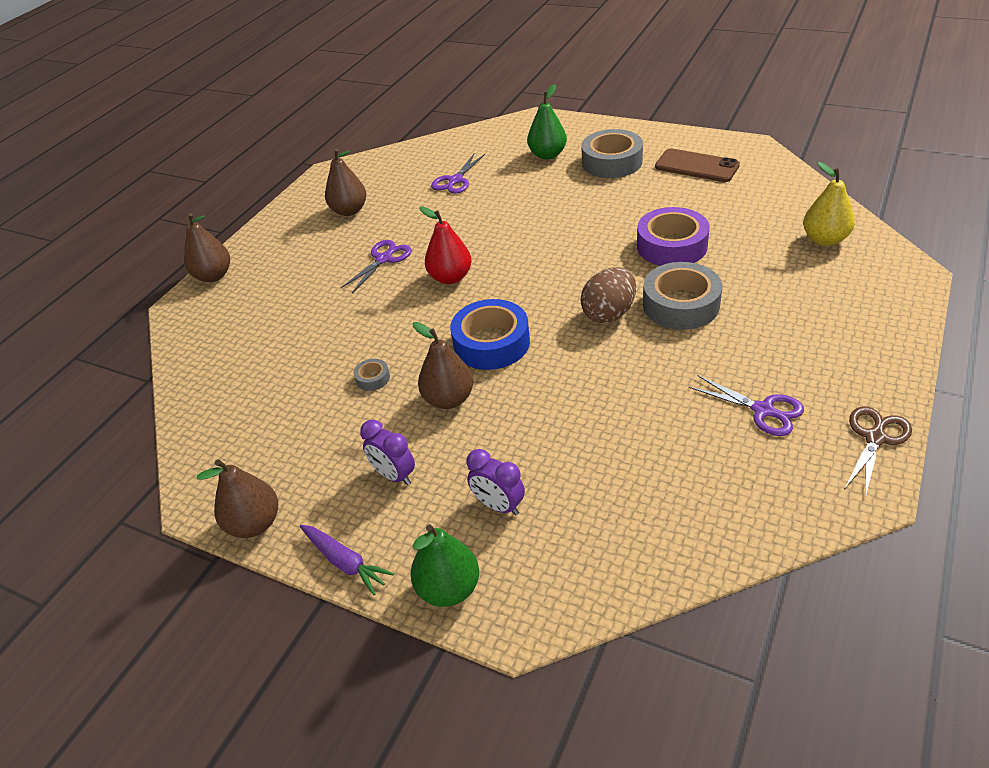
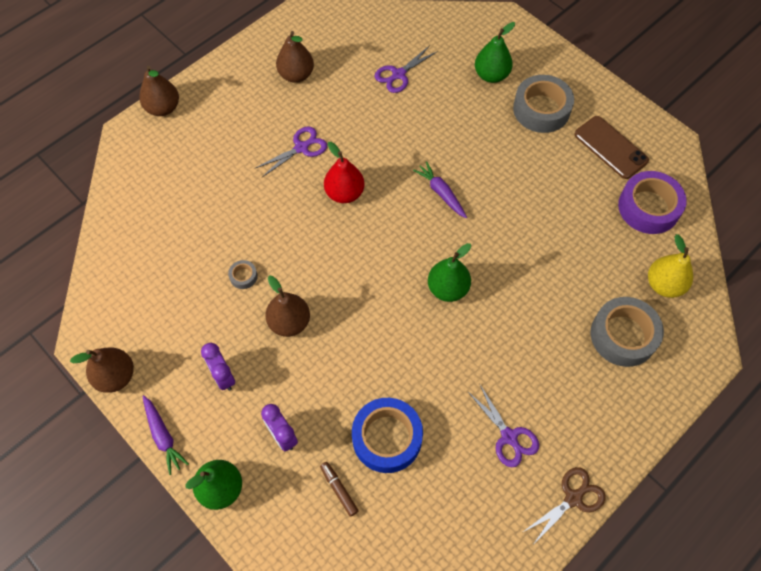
camera: 15 degrees right, 20 degrees up
blue tape [450,299,530,370] -> blue tape moved to [352,398,423,473]
brown egg [580,267,636,323] -> green pear [428,243,471,302]
purple tape [637,207,710,266] -> purple tape moved to [618,171,687,234]
grey tape [643,262,722,330] -> grey tape moved to [590,297,664,367]
none -> brown marker [320,462,359,517]
none -> purple carrot [413,161,467,219]

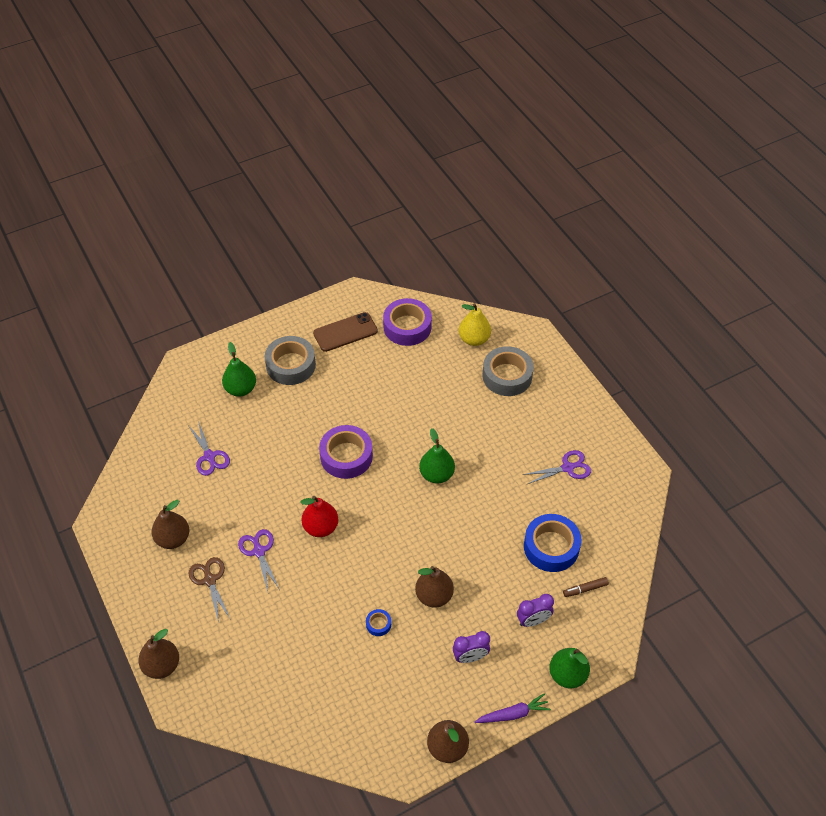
camera: 75 degrees left, 10 degrees down
grey tape [228,260,258,289] -> blue tape [366,609,391,636]
purple carrot [413,161,467,219] -> purple tape [319,425,373,479]
brown scissors [523,467,606,543] -> brown scissors moved to [188,557,231,623]

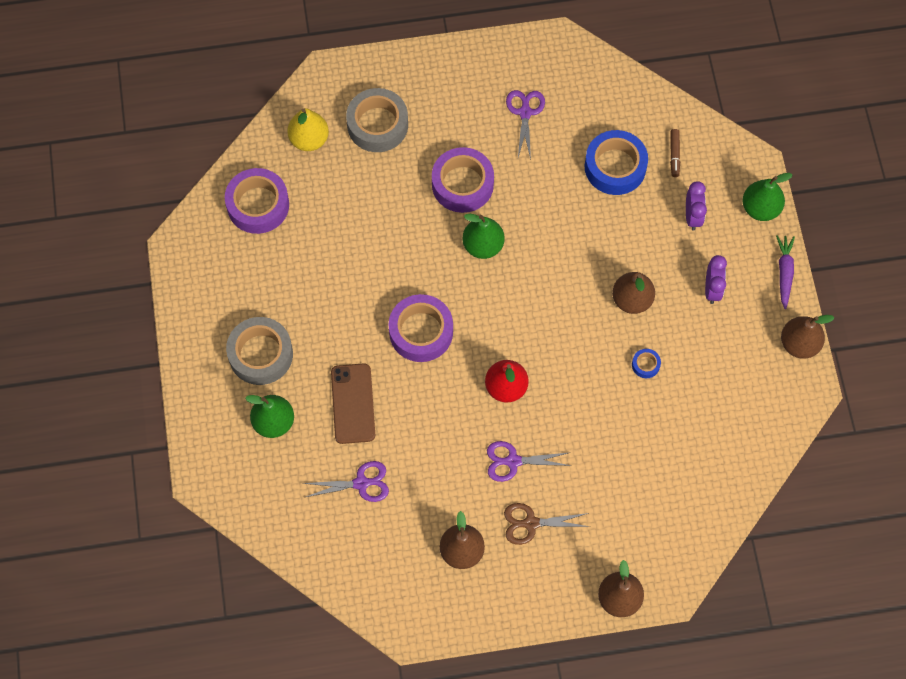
camera: 70 degrees left, 15 degrees up
brown phone [313,312,378,352] -> brown phone moved to [331,363,375,444]
none -> purple tape [432,147,494,213]

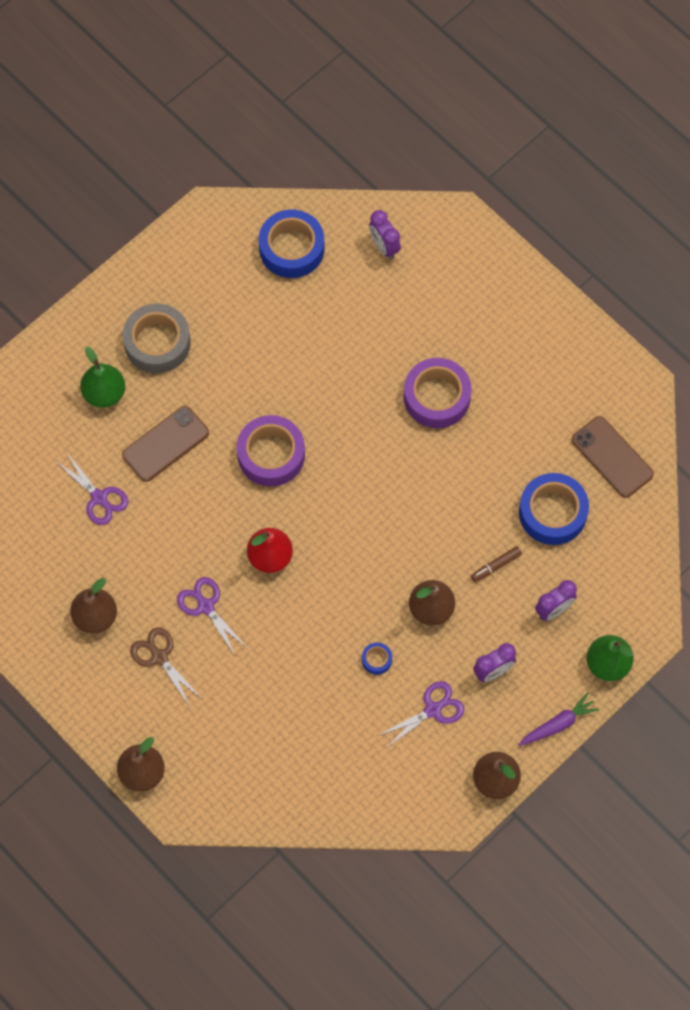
camera: 55 degrees right, 0 degrees up
purple tape [225,168,289,234] -> blue tape [259,210,324,278]
yellow pear [287,108,329,151] -> purple clock [369,210,401,259]
grey tape [346,88,408,152] -> none
green pear [462,214,505,259] -> none
purple scissors [506,90,545,160] -> purple scissors moved to [378,681,465,748]
brown marker [670,129,680,177] -> brown marker moved to [471,546,522,582]
none -> brown phone [572,416,654,498]

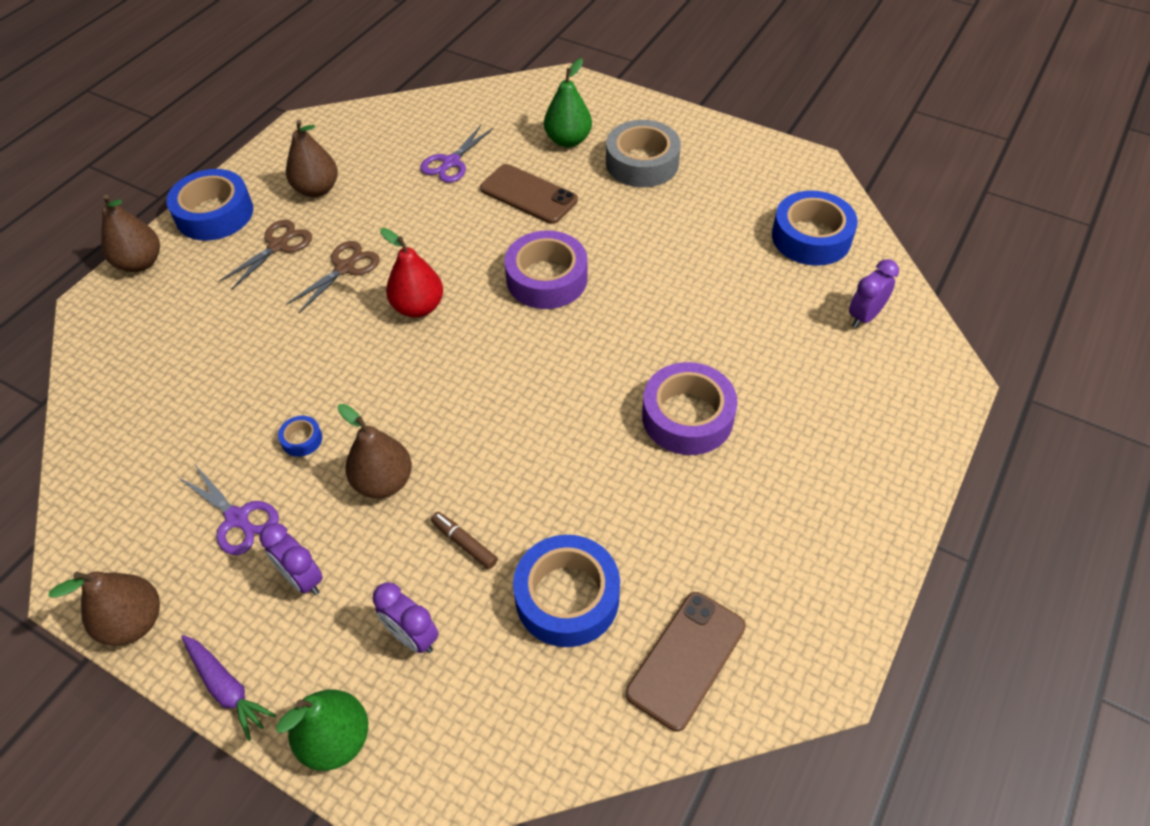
camera: 75 degrees right, 15 degrees down
purple scissors [177,577,247,655] -> brown scissors [286,241,380,313]
none -> blue tape [166,169,253,241]

